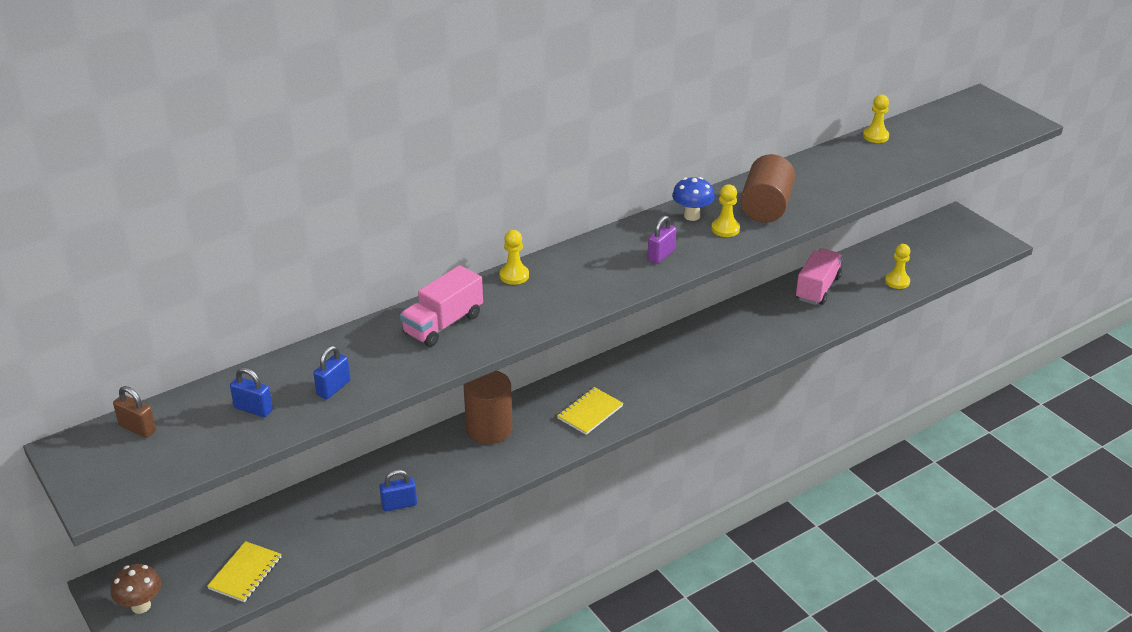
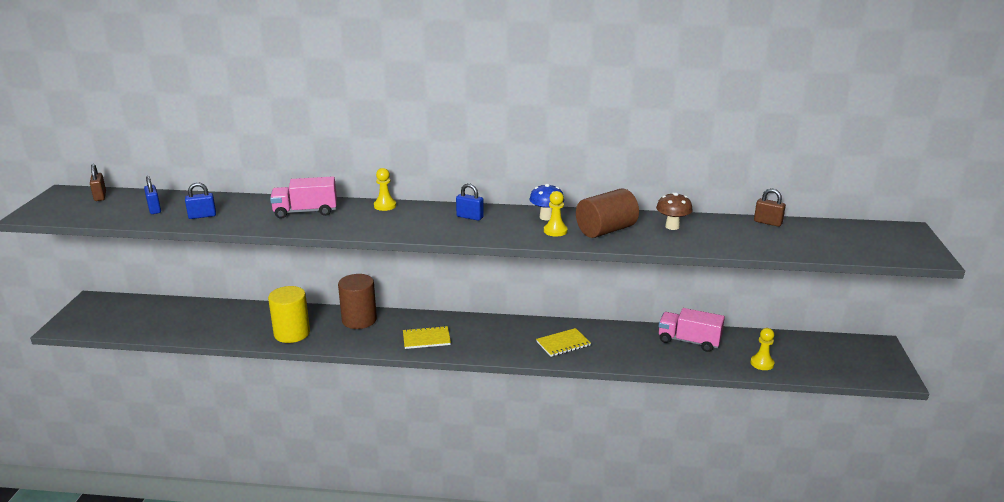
camera: 40 degrees right, 10 degrees down
brown mushroom [111,564,161,614] -> brown mushroom moved to [656,192,693,230]
yellow notebook [207,541,282,602] -> yellow notebook moved to [536,328,591,357]
blue padlock [379,470,417,511] -> blue padlock moved to [456,183,484,221]
purple padlock [647,216,676,264] -> none
pink truck [796,249,843,305] -> pink truck turned 135 degrees counterclockwise [659,308,725,352]
yellow pawn [863,95,889,143] -> brown padlock [754,189,786,227]
none -> yellow cylinder [268,286,310,343]

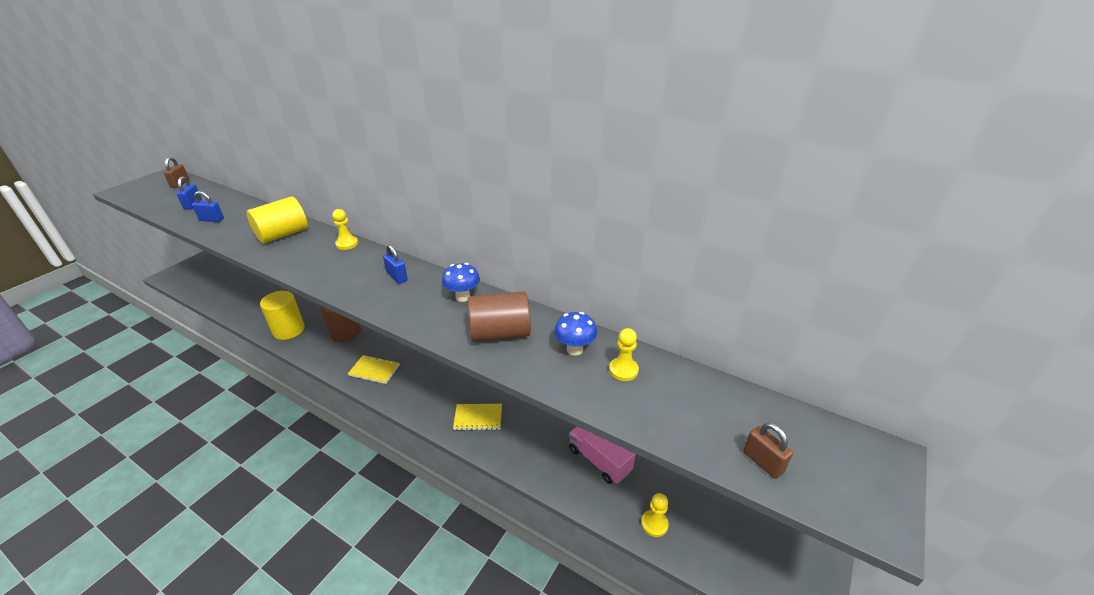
camera: 25 degrees right, 10 degrees up
pink truck [270,176,337,219] -> yellow cylinder [246,196,308,244]
yellow pawn [544,191,568,237] -> yellow pawn moved to [609,328,639,381]
brown mushroom [656,192,693,230] -> blue mushroom [554,312,597,355]
brown padlock [754,189,786,227] -> brown padlock moved to [743,422,793,479]

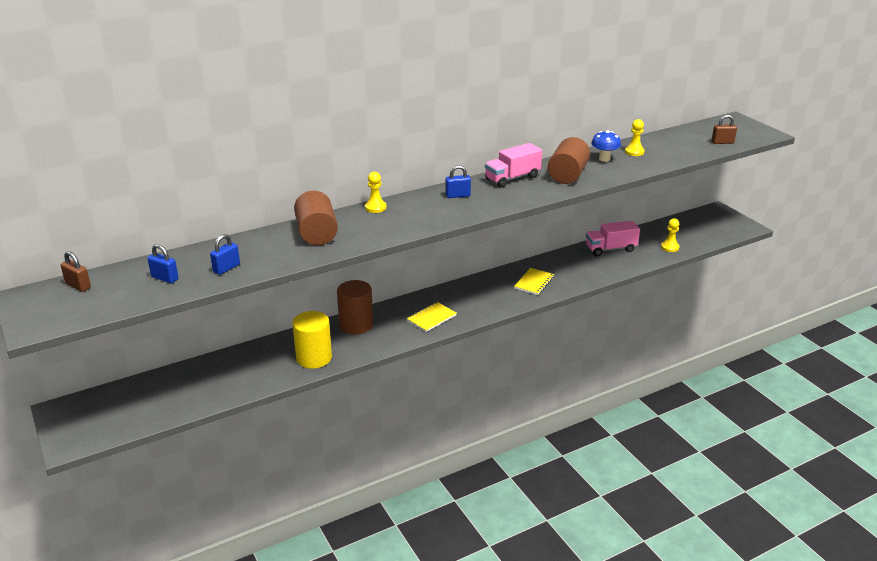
camera: 60 degrees left, 5 degrees down
yellow cylinder [246,196,308,244] -> brown cylinder [294,191,338,245]
blue mushroom [442,263,480,302] -> pink truck [485,143,542,188]

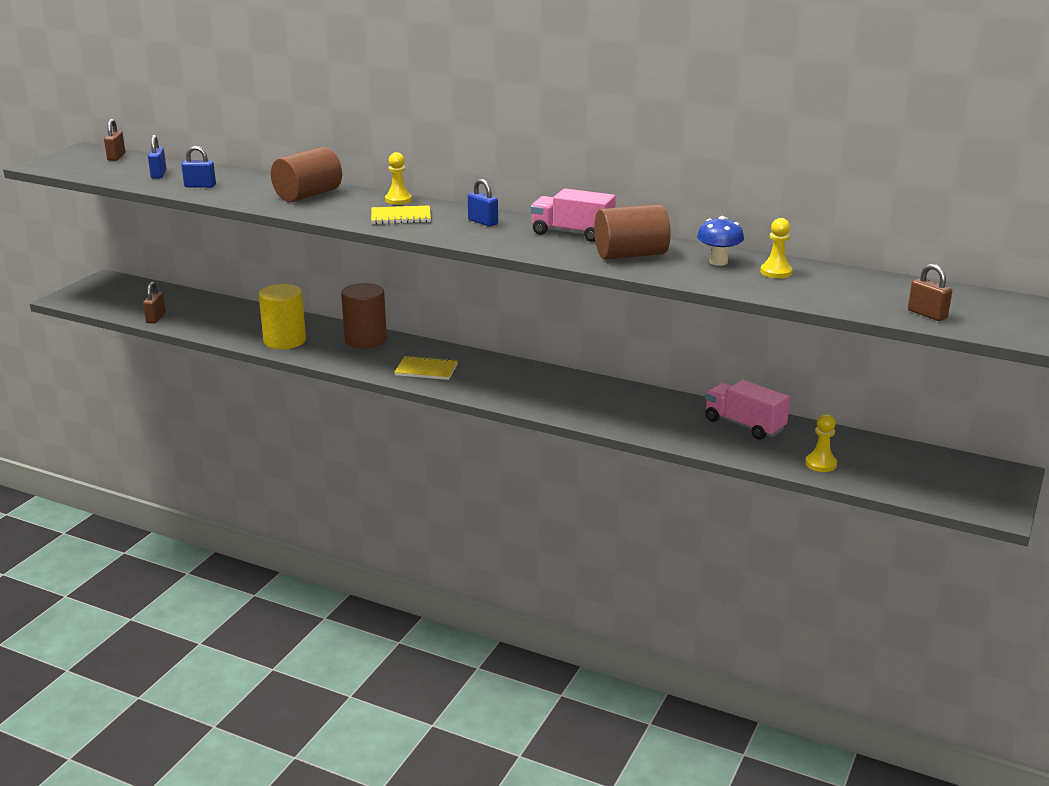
camera: 55 degrees right, 5 degrees down
yellow notebook [514,268,554,295] -> yellow notebook moved to [371,206,431,224]
none -> brown padlock [143,282,166,324]

